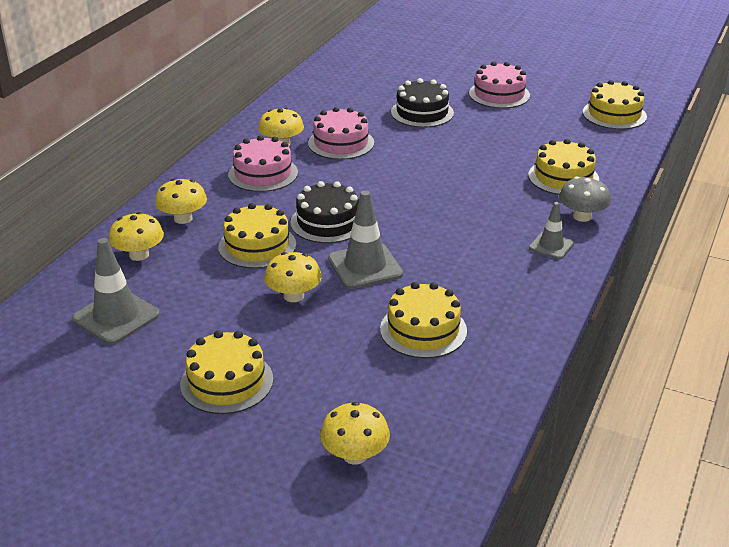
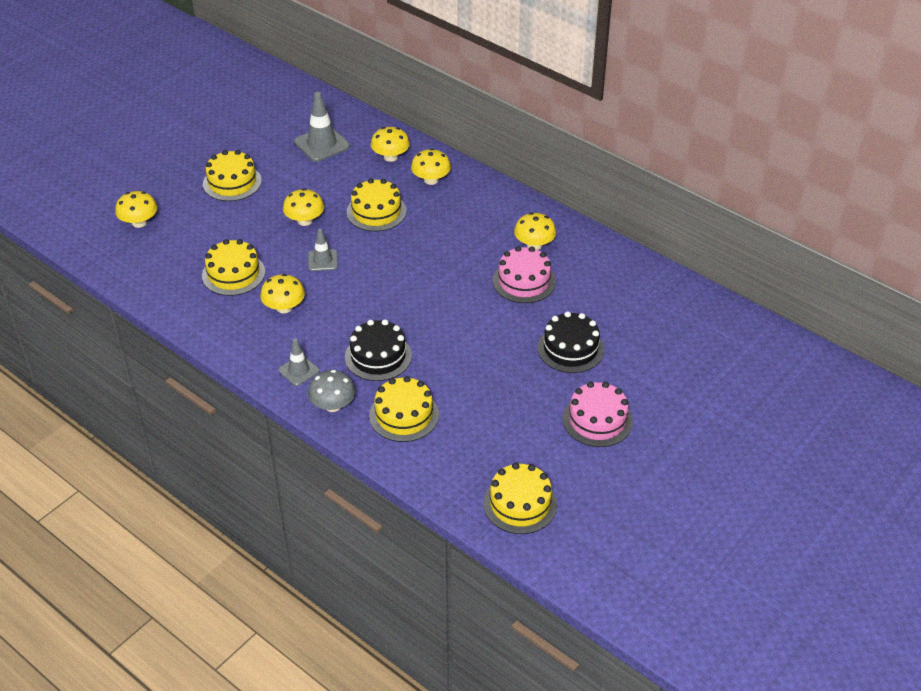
camera: 105 degrees right, 10 degrees up
pink cake [228,135,298,192] -> none
black cake [290,181,359,243] -> black cake moved to [345,319,412,381]
grey traffic cone [328,191,403,289] -> grey traffic cone [308,229,338,271], size x0.60
none -> yellow mushroom [260,274,305,313]

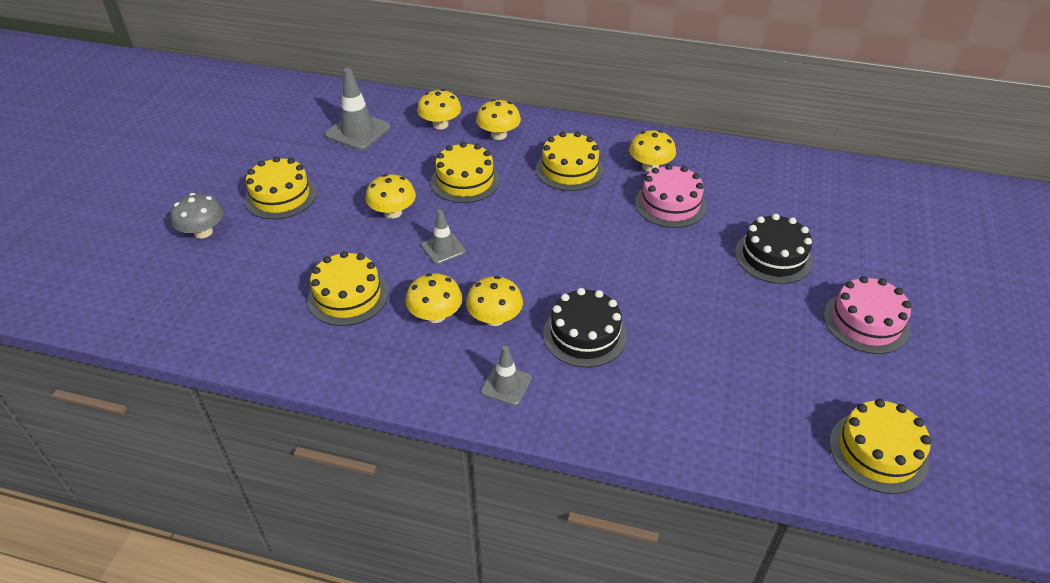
camera: 25 degrees left, 0 degrees up
yellow mushroom [115,191,157,228] -> yellow mushroom moved to [466,276,523,326]
grey mushroom [308,370,356,412] -> grey mushroom moved to [170,193,224,238]
yellow cake [369,376,439,442] -> yellow cake moved to [536,132,604,191]

